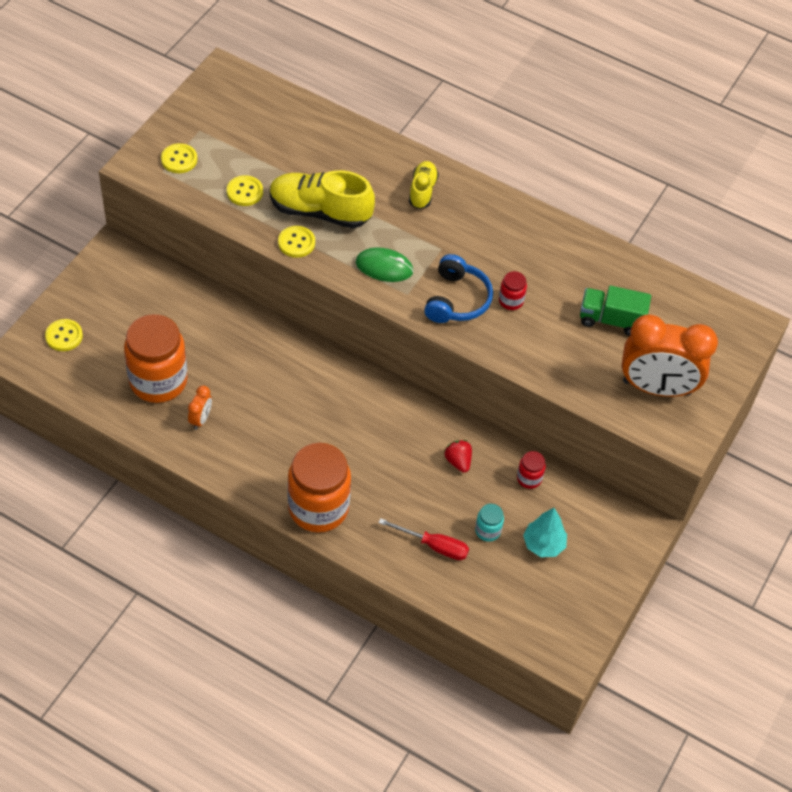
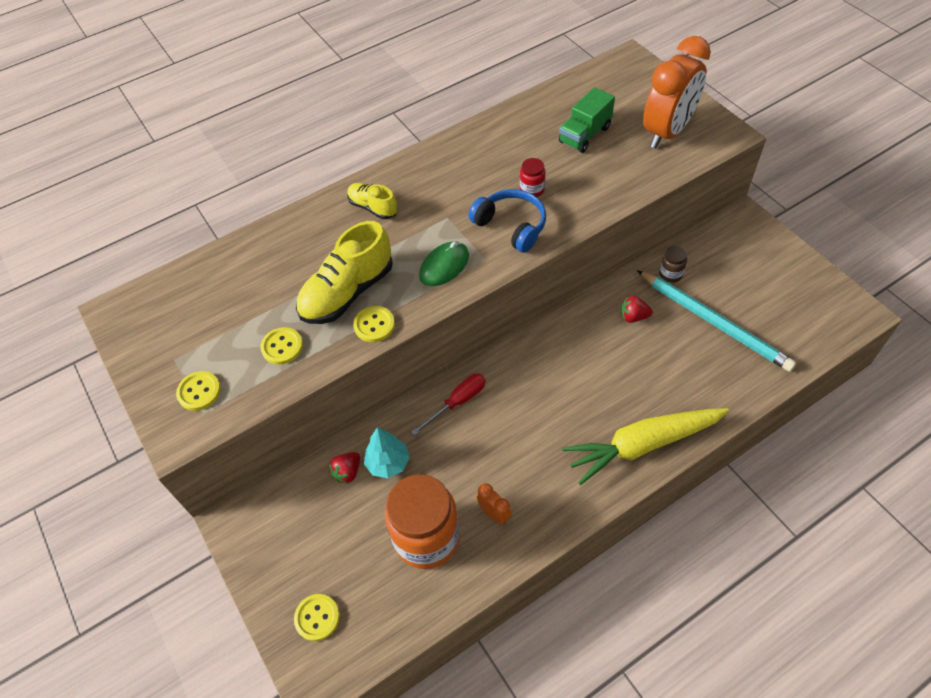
camera: 55 degrees left, 0 degrees up
orange jar [287,443,351,533] -> yellow carrot [562,408,729,485]
red screwdriver [379,518,469,560] -> red screwdriver moved to [411,373,486,436]
turquoise jar [475,504,504,542] -> turquoise pencil [637,270,796,372]
red jar [517,451,546,489] -> brown jar [659,246,687,283]
turquoise tree [523,508,567,557] -> turquoise tree moved to [364,427,410,478]
none -> red strawberry [329,452,360,484]

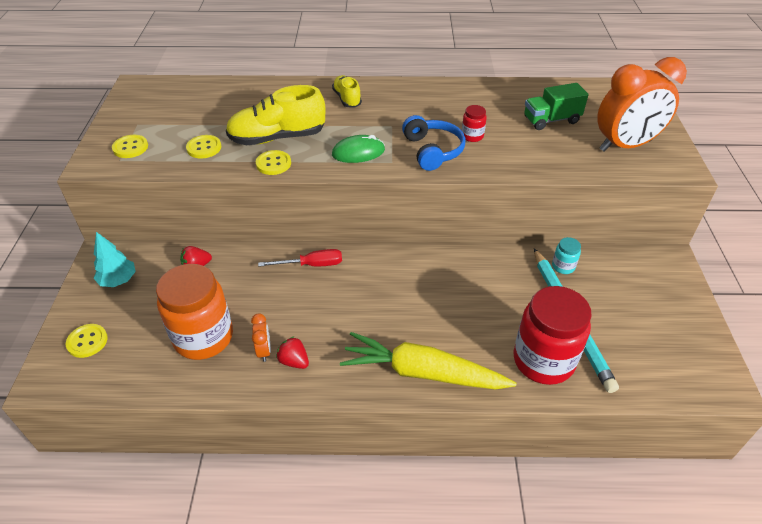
camera: 30 degrees right, 10 degrees down
turquoise tree [364,427,410,478] -> turquoise tree moved to [94,232,136,287]
red strawberry [621,296,653,323] -> red strawberry moved to [276,337,309,369]
brown jar [659,246,687,283] -> turquoise jar [552,237,581,274]
none -> red jar [514,286,591,385]

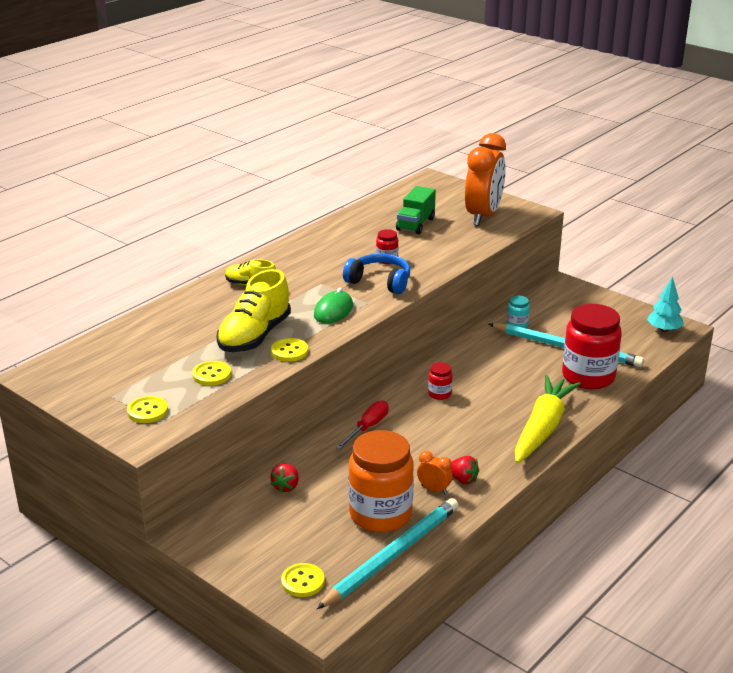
camera: 50 degrees left, 15 degrees down
turquoise tree [94,232,136,287] -> turquoise tree moved to [647,276,684,332]
red strawberry [276,337,309,369] -> red strawberry turned 135 degrees counterclockwise [451,456,479,484]
yellow carrot [340,332,517,390] -> yellow carrot turned 150 degrees clockwise [515,375,581,464]
none -> turquoise pencil [317,498,459,609]
none -> red jar [428,362,452,400]

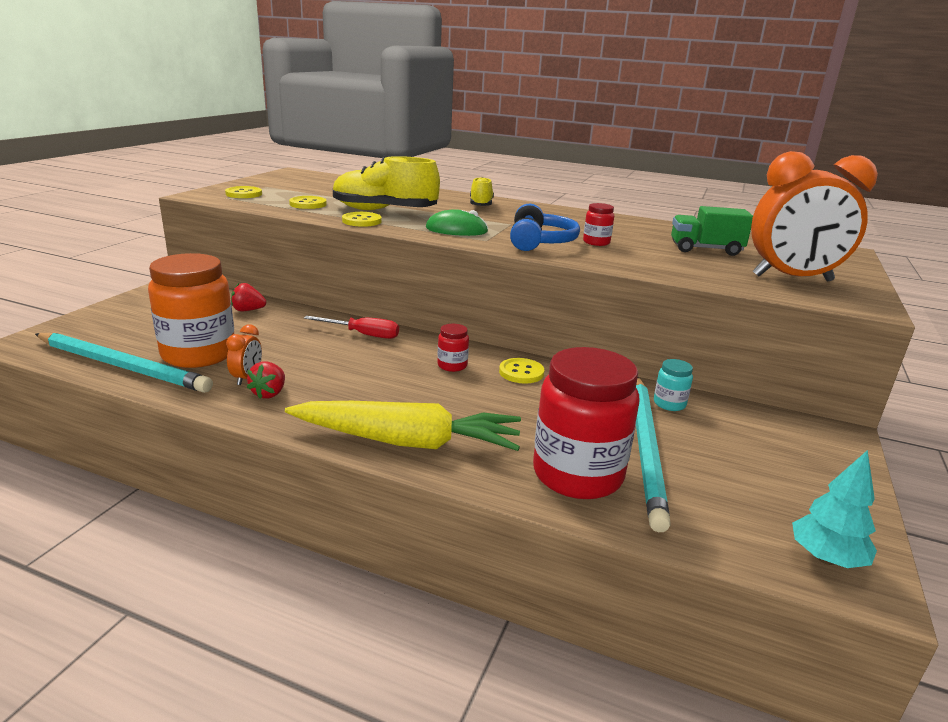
camera: 70 degrees right, 5 degrees down
yellow button [281,563,324,597] -> yellow button moved to [499,358,544,383]

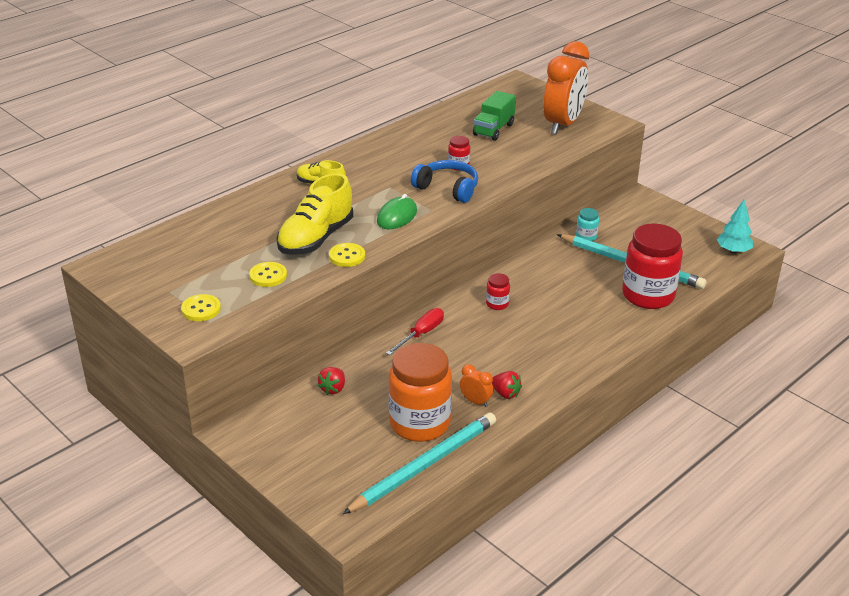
camera: 65 degrees left, 10 degrees up
yellow carrot [285,401,521,451] -> none
yellow button [499,358,544,383] -> none

